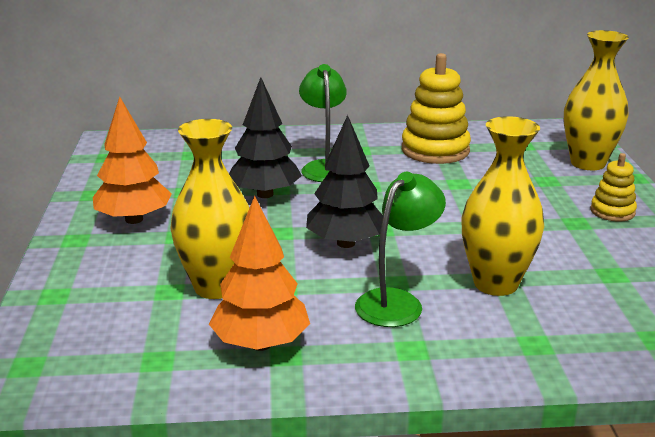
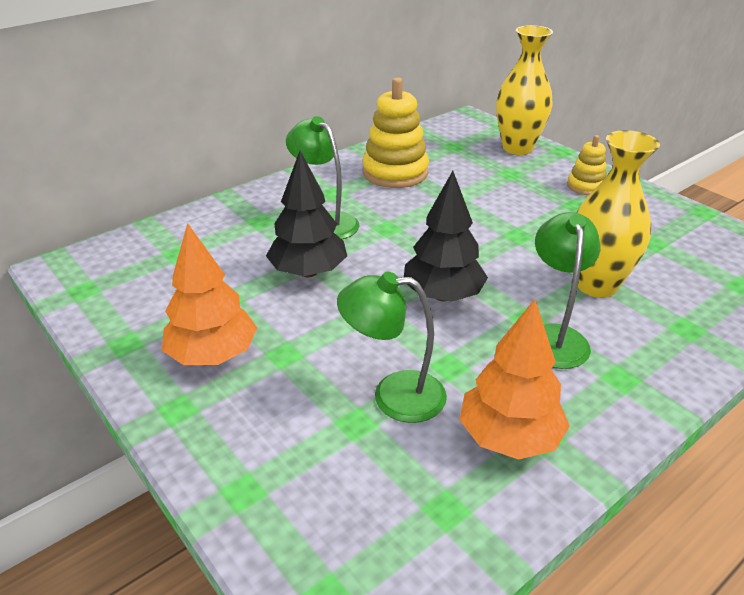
camera: 35 degrees left, 10 degrees up
yellow vase [170,119,249,299] -> green lamp [337,272,447,423]

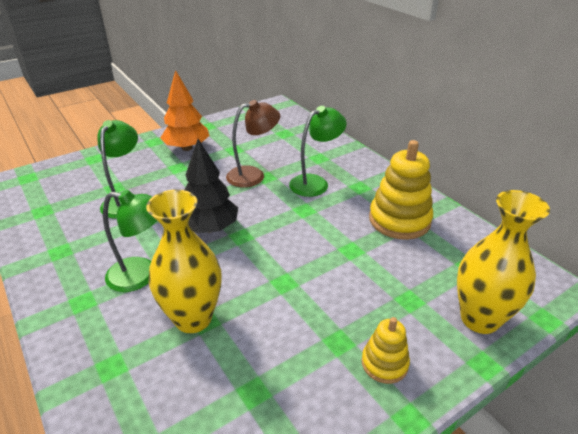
camera: 95 degrees right, 0 degrees up
black tree [266,151,347,277] -> brown lamp [226,100,280,187]
orange tree [459,299,570,460] -> none

